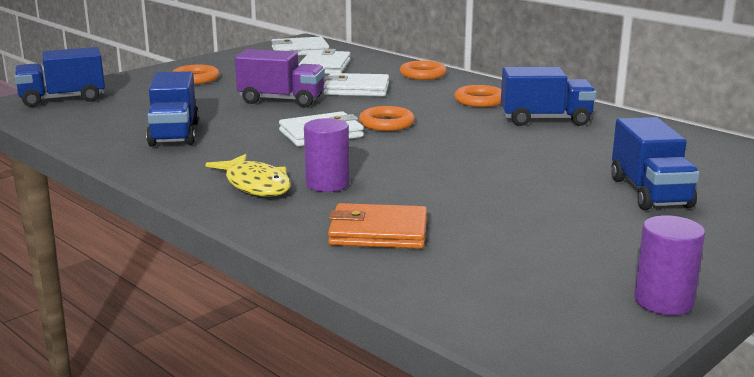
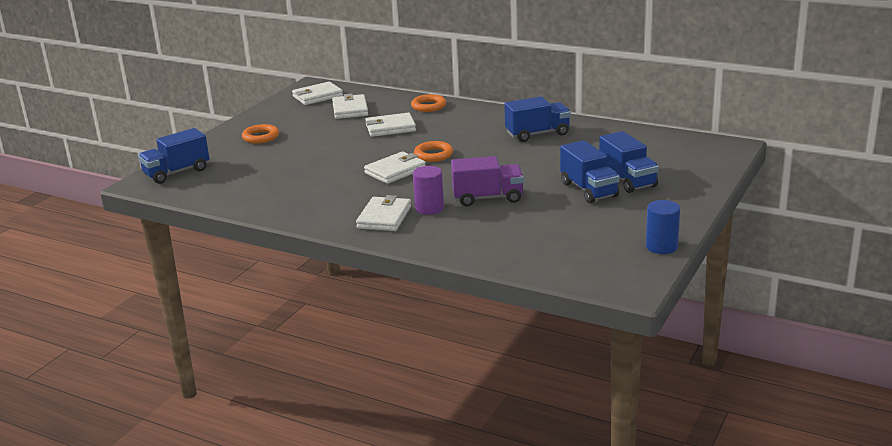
camera: 15 degrees left, 5 degrees up
blue truck [146,71,199,146] -> blue truck moved to [560,140,620,203]
yellow fish [205,154,291,197] -> white wallet [356,195,411,231]
purple truck [235,49,325,107] -> purple truck moved to [451,156,524,207]
orange wallet [328,203,427,249] -> none
orange ring [454,85,501,107] -> none
purple cylinder [634,215,705,315] -> blue cylinder [646,200,680,254]

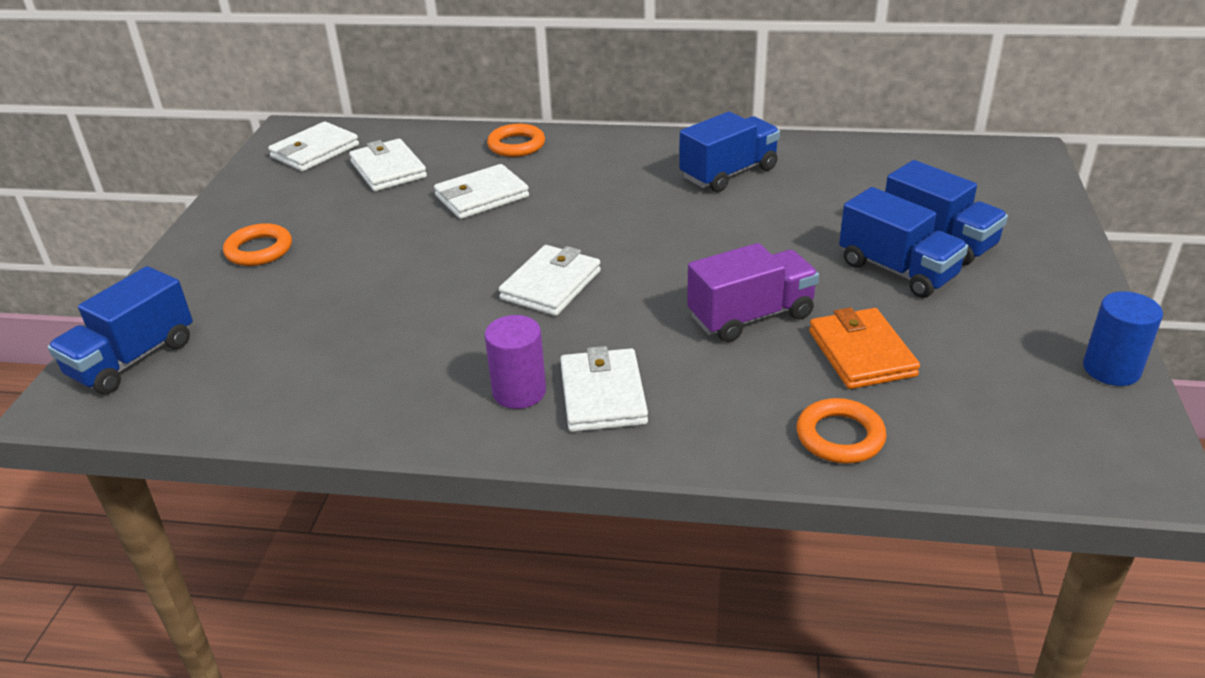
camera: 20 degrees left, 10 degrees up
purple cylinder [413,166,444,215] -> purple cylinder moved to [485,315,546,409]
orange ring [414,141,453,162] -> orange ring moved to [797,398,886,464]
none -> orange wallet [809,307,920,389]

